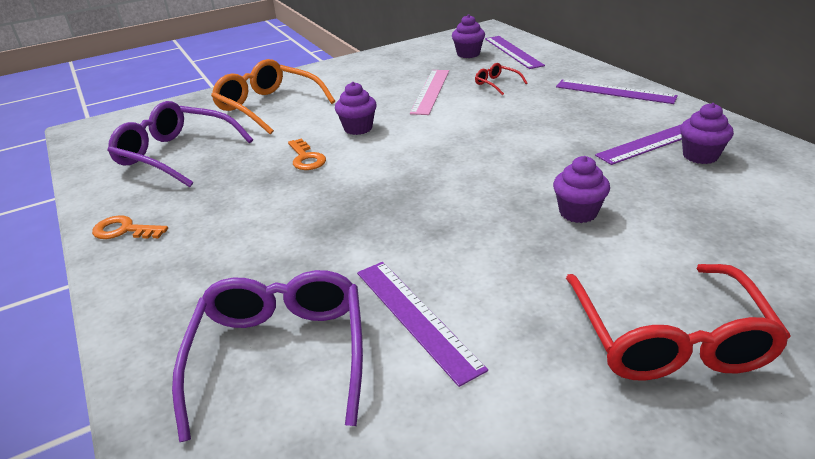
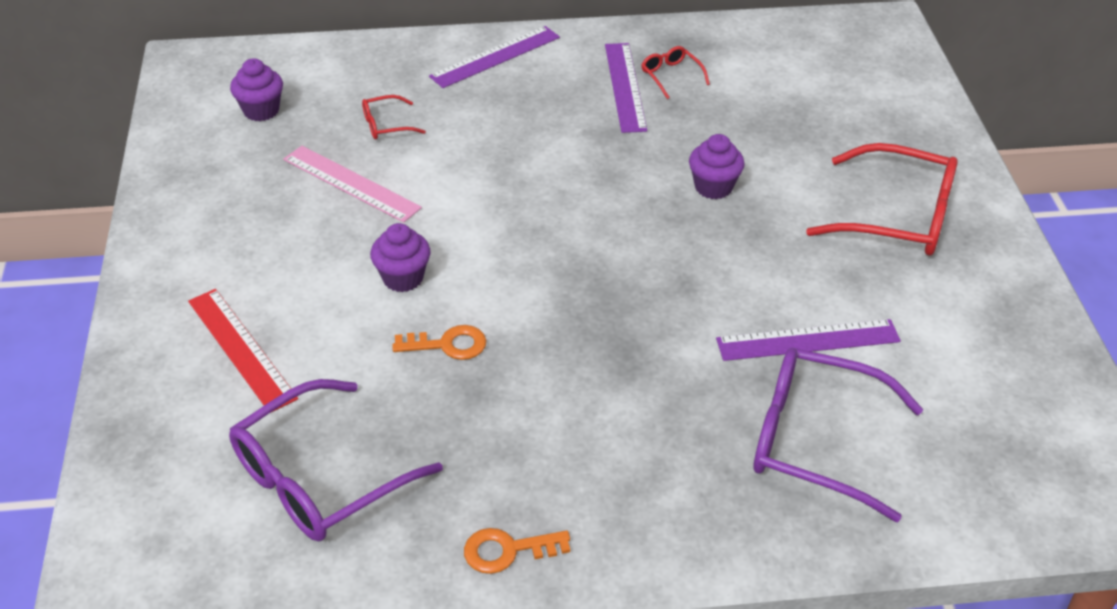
camera: 70 degrees left, 10 degrees up
orange key [92,215,168,239] -> orange key turned 45 degrees clockwise [464,528,570,574]
orange glasses [211,59,335,135] -> red ruler [188,289,298,412]
purple ruler [485,36,545,69] -> none
purple cupcake [680,103,734,164] -> red glasses [641,46,710,99]

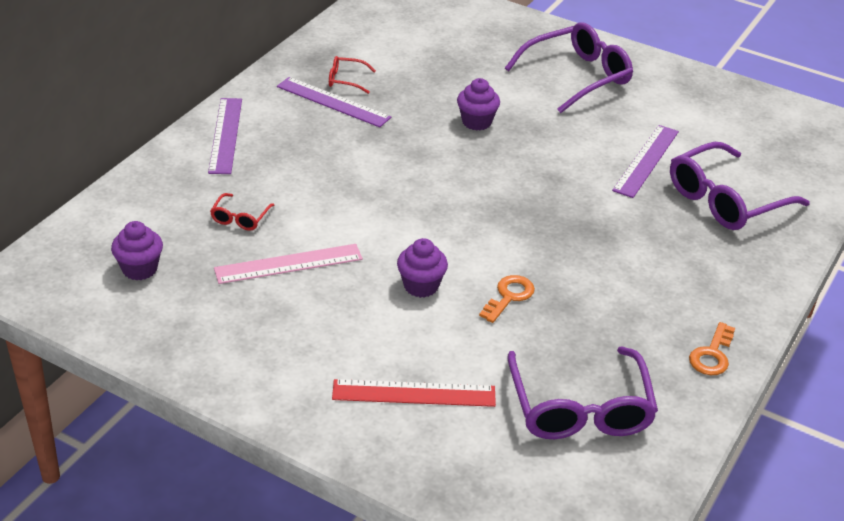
camera: 55 degrees left, 5 degrees down
red glasses [806,143,958,255] -> purple glasses [505,22,633,113]

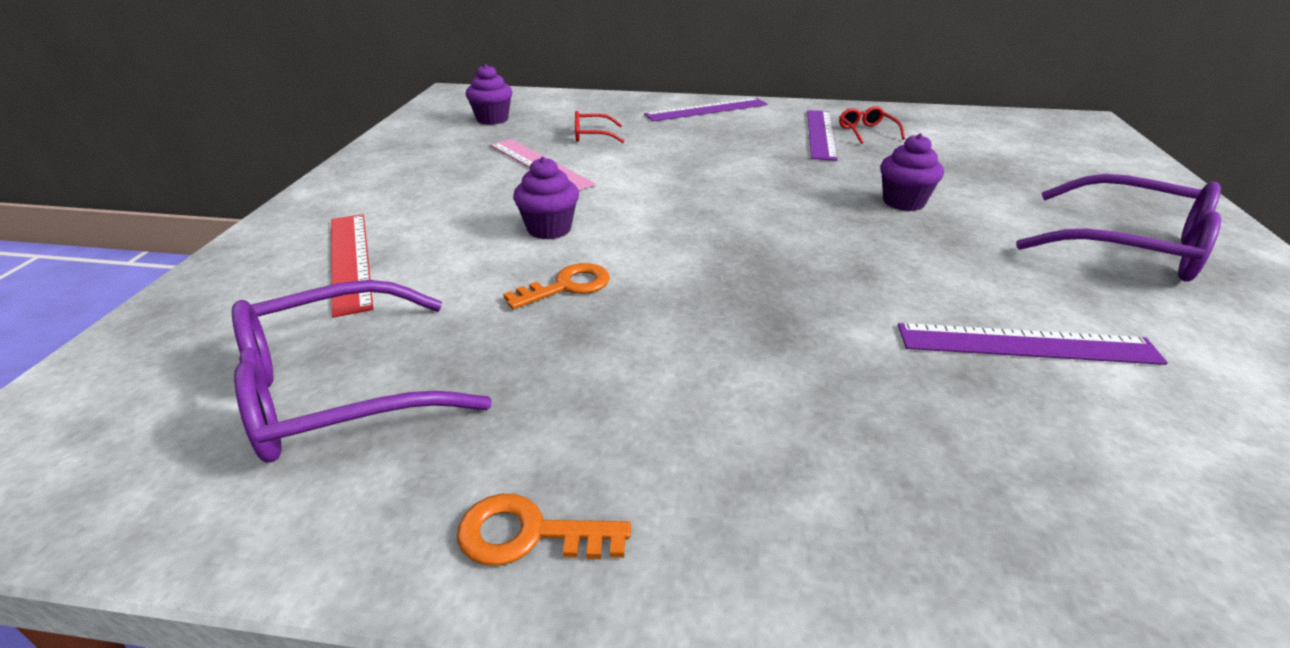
camera: 70 degrees right, 5 degrees down
orange key [479,275,535,323] -> orange key turned 45 degrees counterclockwise [503,263,610,309]
purple glasses [670,142,810,230] -> none

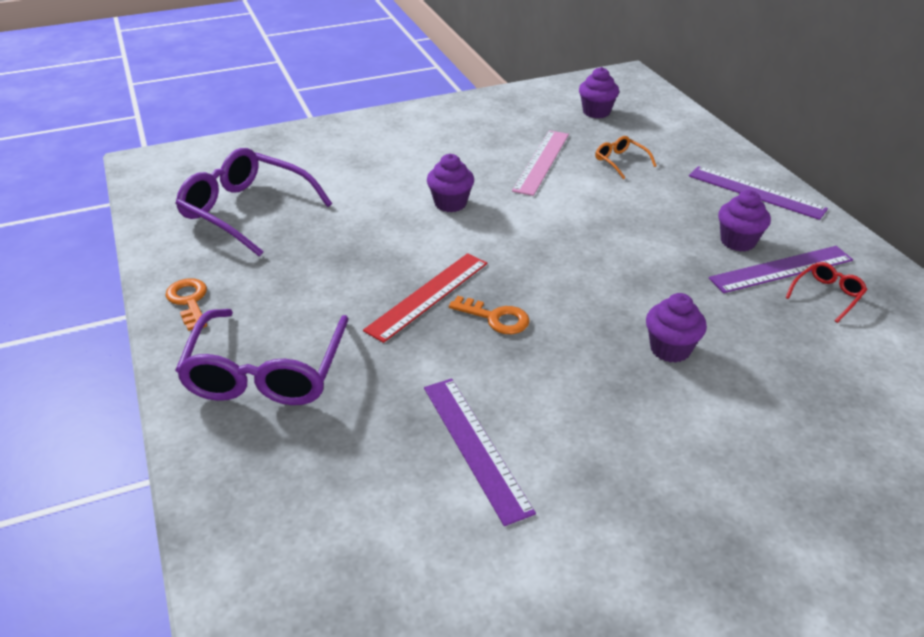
camera: 60 degrees right, 5 degrees up
red ruler [331,214,373,318] -> red ruler moved to [363,253,487,343]
orange key [503,263,610,309] -> orange key moved to [449,296,530,334]
red glasses [575,111,624,143] -> orange glasses [595,136,657,179]
purple glasses [1016,174,1221,282] -> purple glasses moved to [175,309,349,405]
none -> purple cupcake [718,190,771,252]

